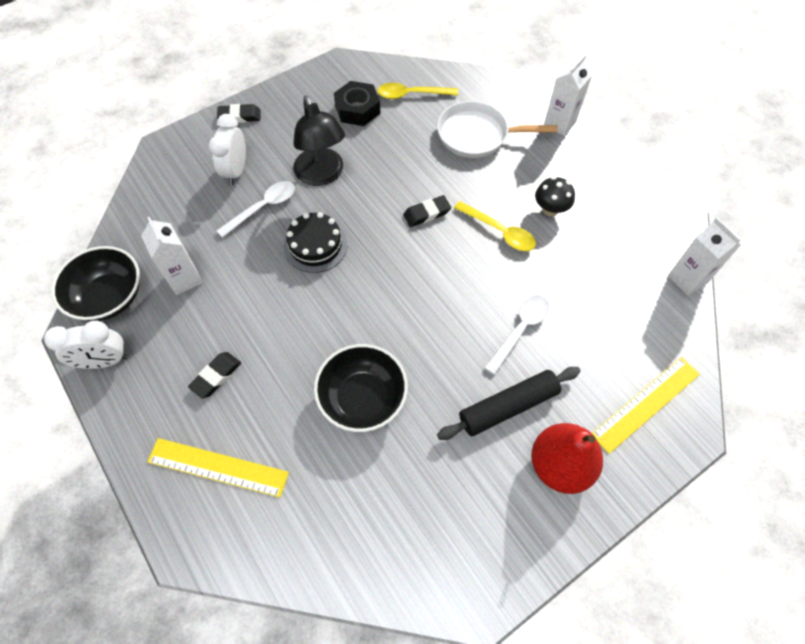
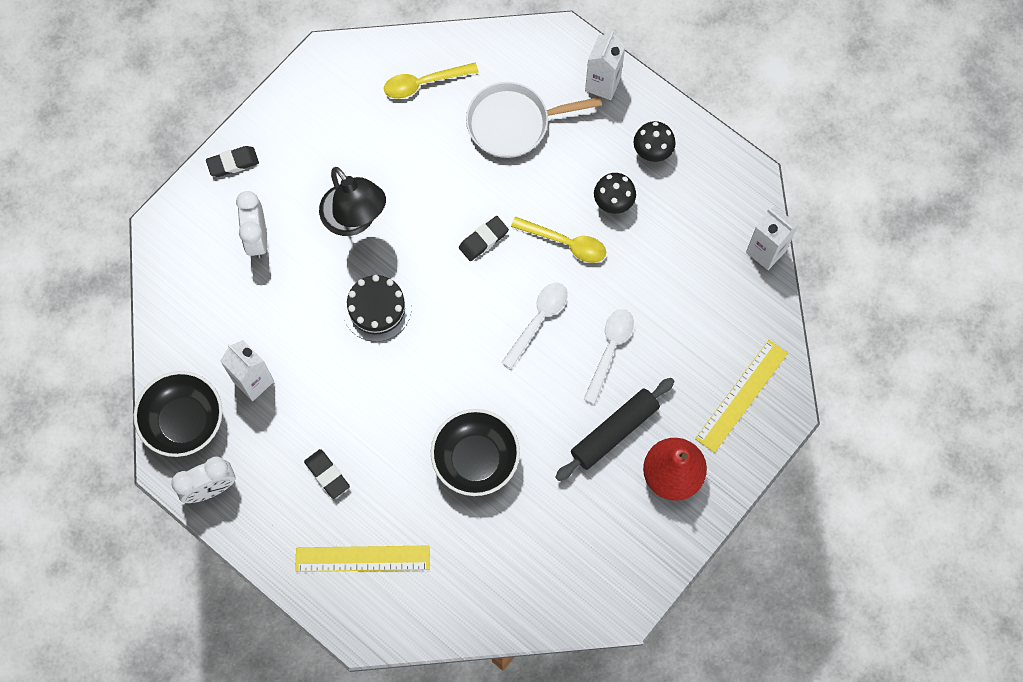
camera: 15 degrees left, 10 degrees up
black eraser [188,352,241,398] -> black eraser turned 60 degrees counterclockwise [304,449,350,499]
white spoon [217,181,295,238] -> white spoon moved to [501,283,568,369]
black nut [334,81,381,126] -> none
none -> black mushroom [634,121,676,162]

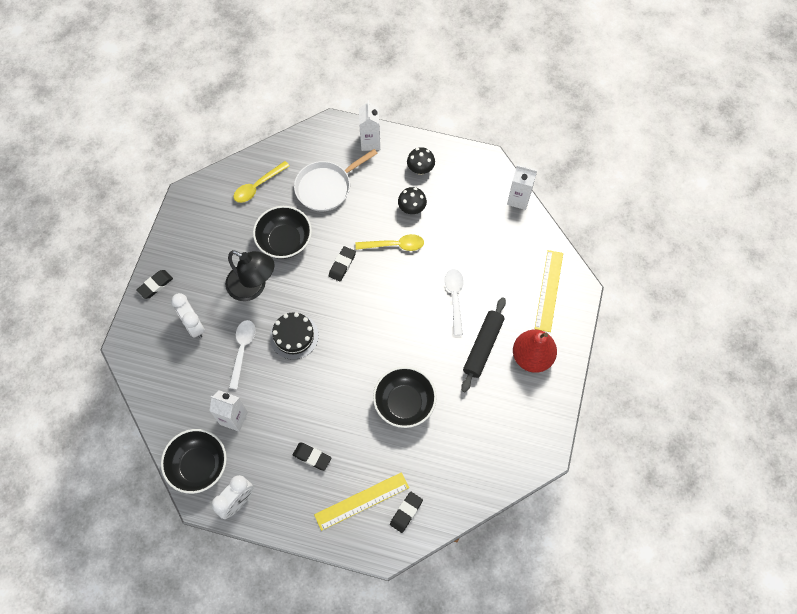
camera: 25 degrees left, 5 degrees down
white spoon [501,283,568,369] -> white spoon moved to [229,320,256,389]
none -> black bowl [253,206,312,259]
none -> black eraser [390,492,423,533]

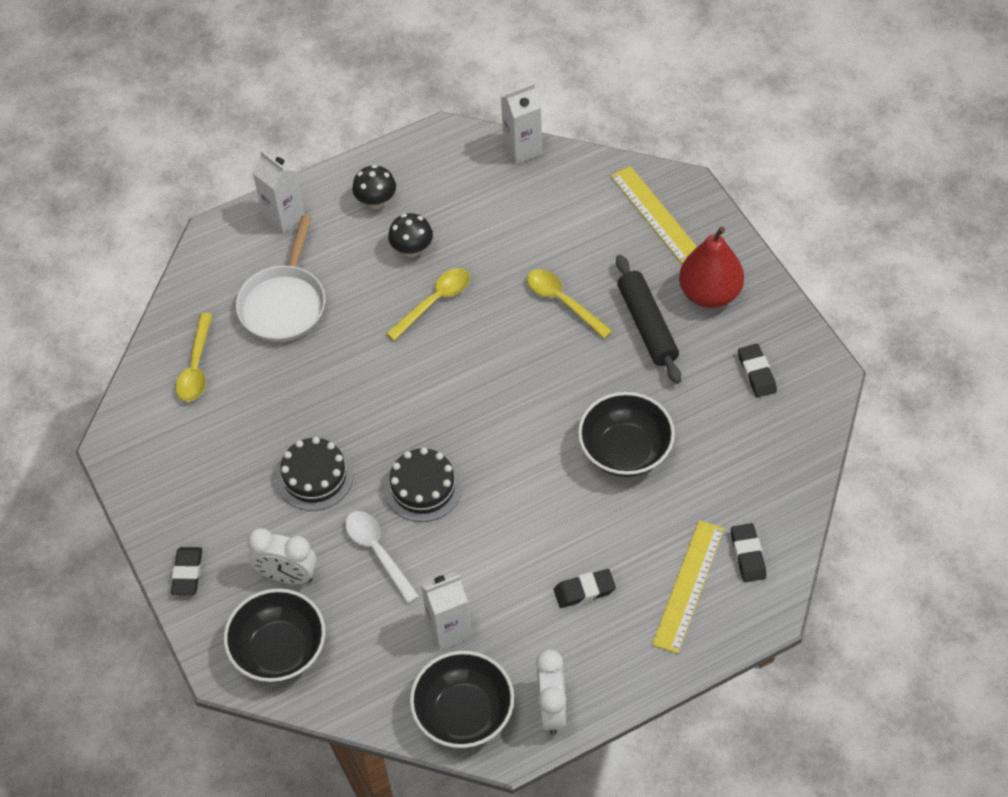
camera: 40 degrees left, 10 degrees down
black lamp [225,250,275,301] -> black cake [276,437,354,511]
black bowl [253,206,312,259] -> black bowl moved to [224,588,325,683]
black eraser [329,246,356,282] -> black eraser moved to [738,344,777,397]
white spoon [445,269,464,336] -> yellow spoon [527,269,612,339]

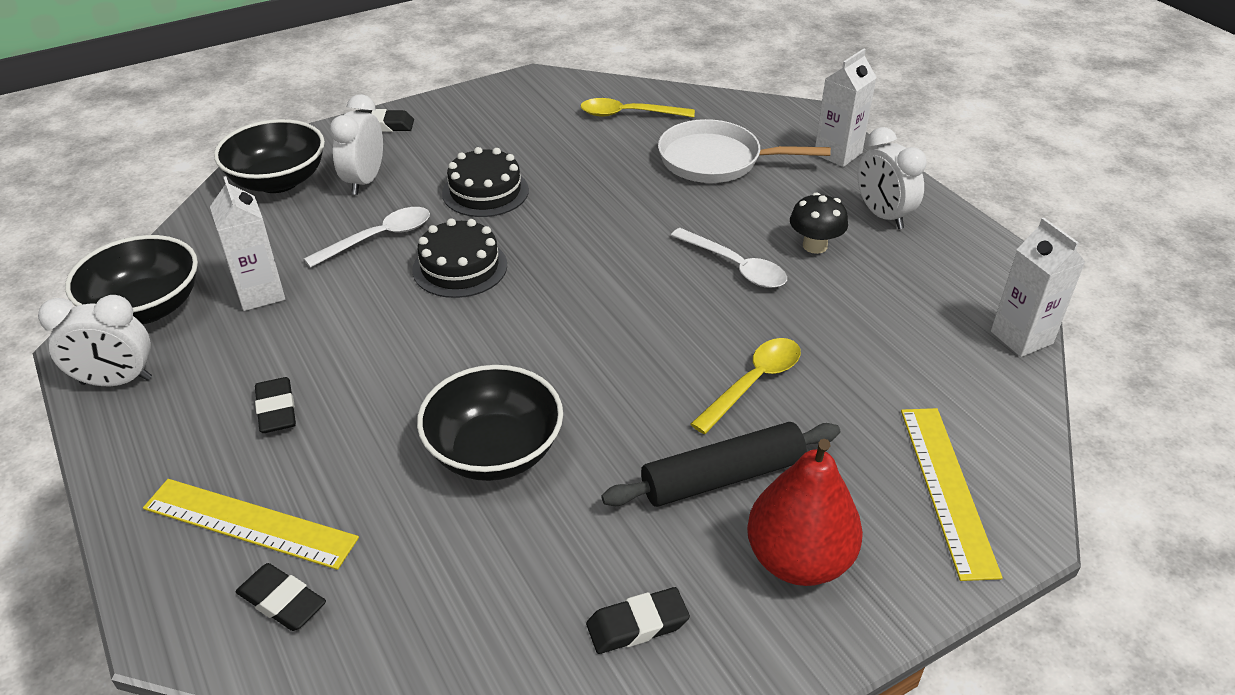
camera: 85 degrees right, 15 degrees down
black mushroom [352,165,396,209] -> white clock [857,127,927,229]
yellow spoon [386,268,470,341] -> white spoon [671,228,787,288]
yellow ruler [611,166,697,264] -> yellow ruler turned 60 degrees counterclockwise [901,408,1003,581]
black eraser [731,523,766,582] -> black eraser turned 45 degrees clockwise [236,563,326,631]

